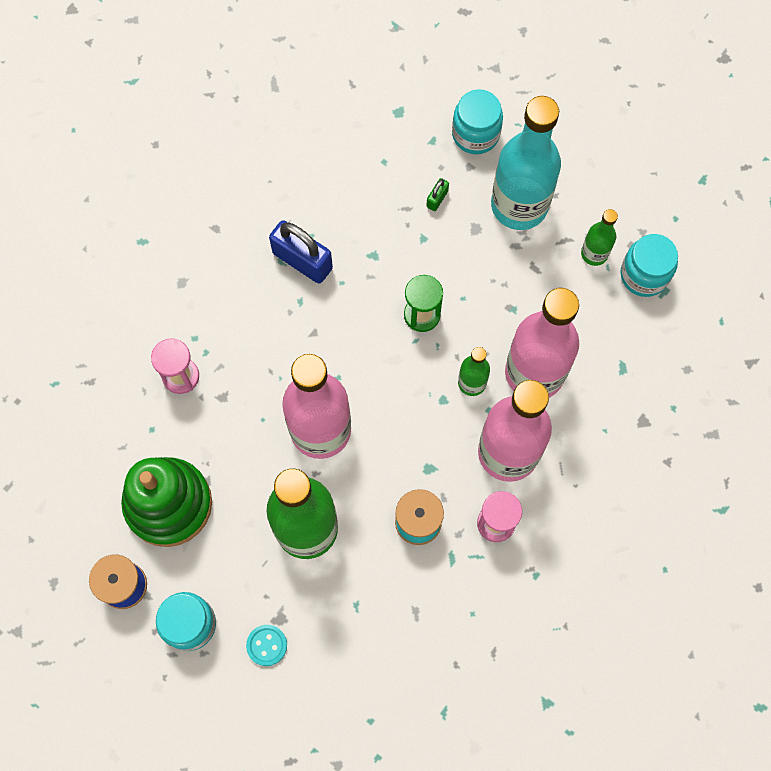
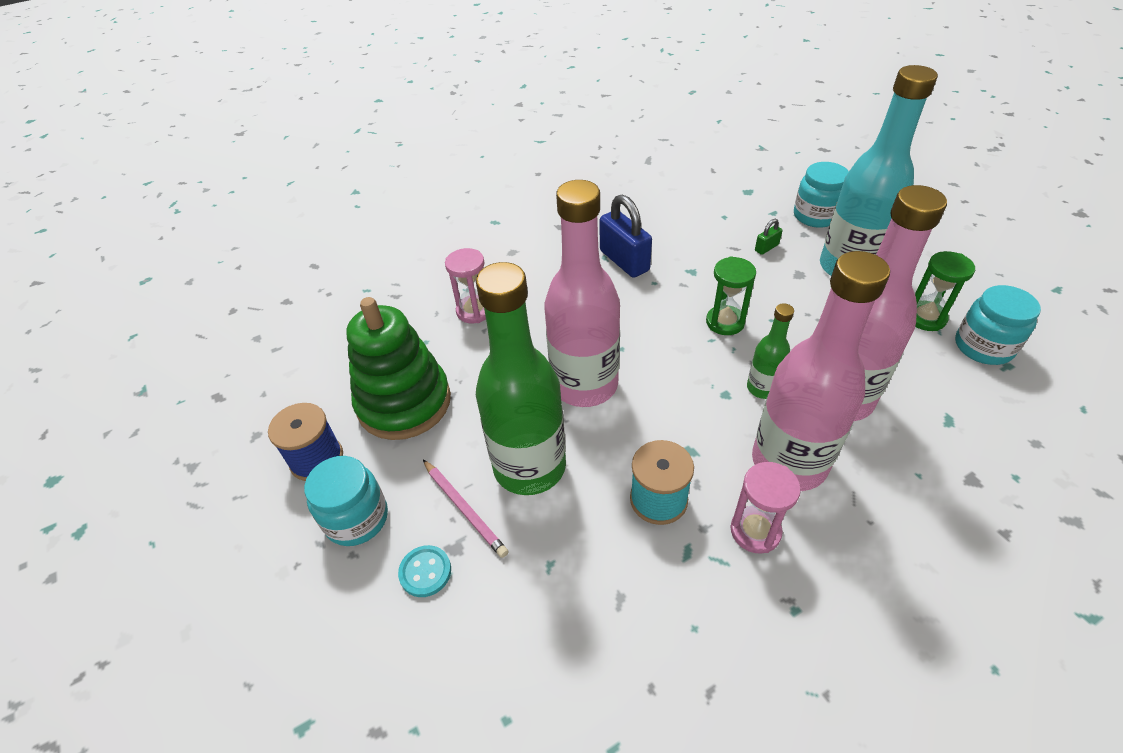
camera: 25 degrees right, 25 degrees down
green bottle [581,209,618,266] -> green hourglass [915,251,975,331]
none -> pink pencil [423,460,508,558]

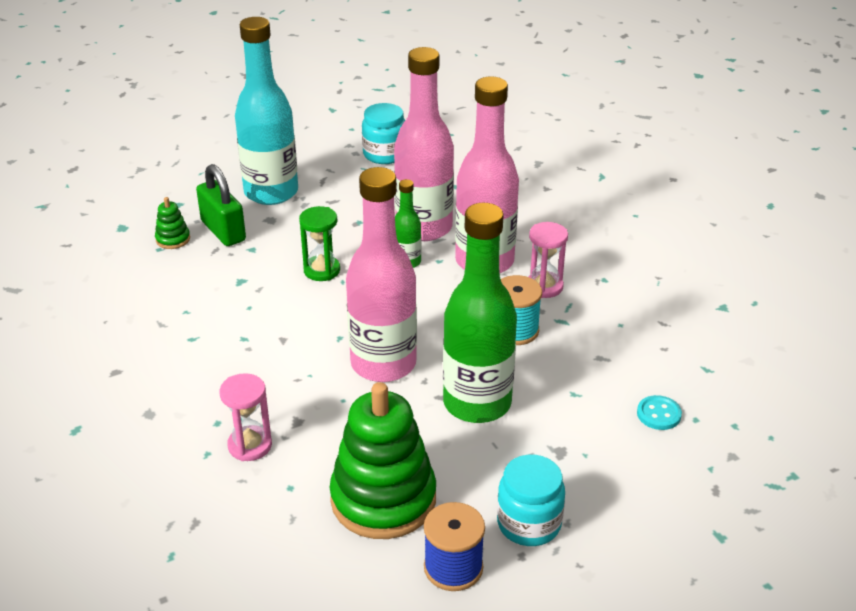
camera: 90 degrees left, 10 degrees down
turquoise button [398,545,451,597] -> turquoise button moved to [637,395,682,430]
pink pencil [423,460,508,558] -> none
blue padlock [600,195,652,278] -> none
green padlock [755,219,782,255] -> green padlock [196,164,246,246], size x2.17
turquoise jar [794,162,849,228] -> none
green hourglass [915,251,975,331] -> none
none -> green stacking toy [155,197,190,249]

